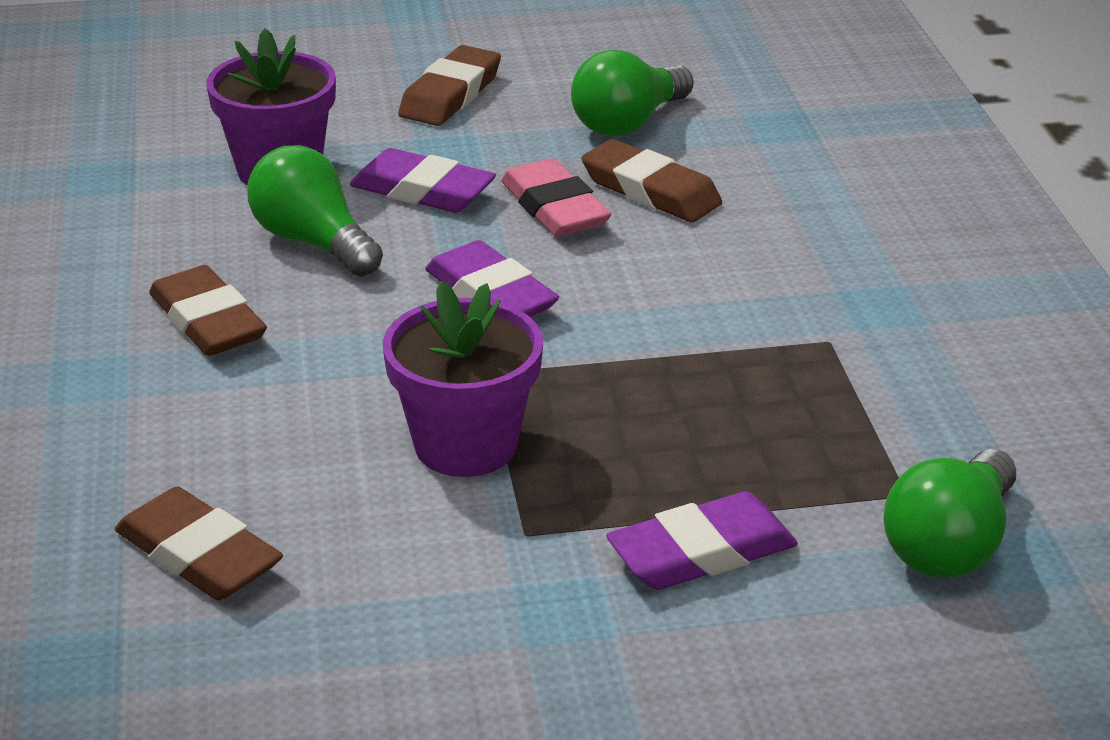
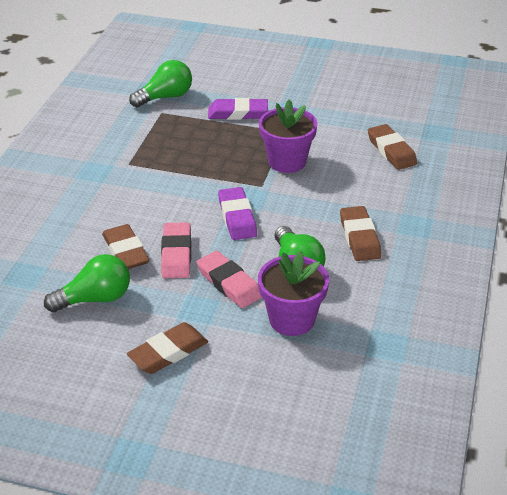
camera: 155 degrees left, 5 degrees up
purple eraser [350,148,496,213] -> pink eraser [197,251,262,308]

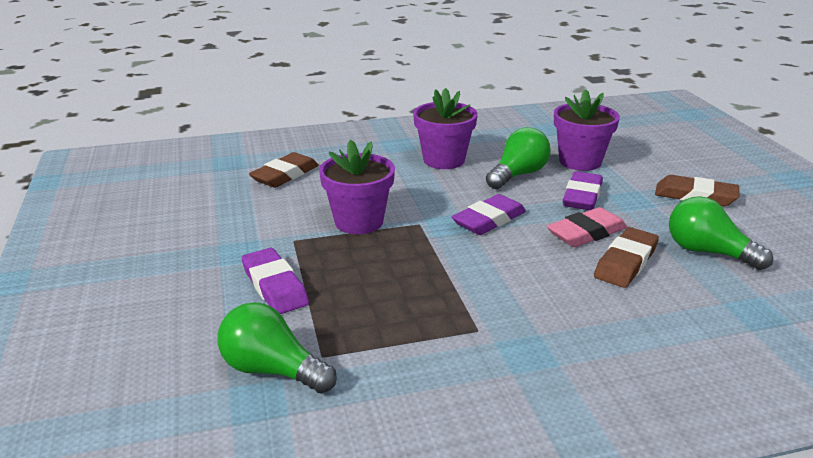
camera: 120 degrees left, 10 degrees down
pink eraser [197,251,262,308] -> purple eraser [563,171,603,210]
brown eraser [340,206,381,261] -> purple flower pot [413,88,478,169]

